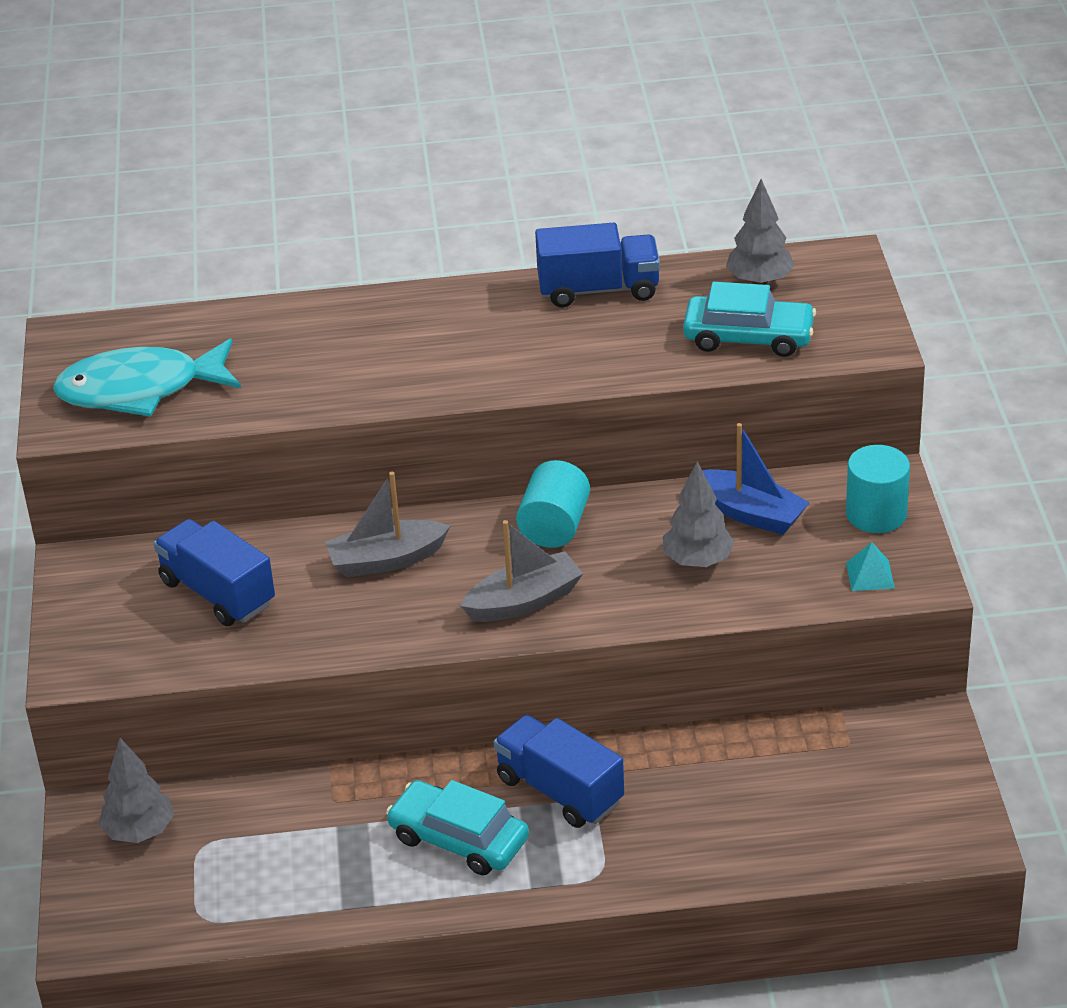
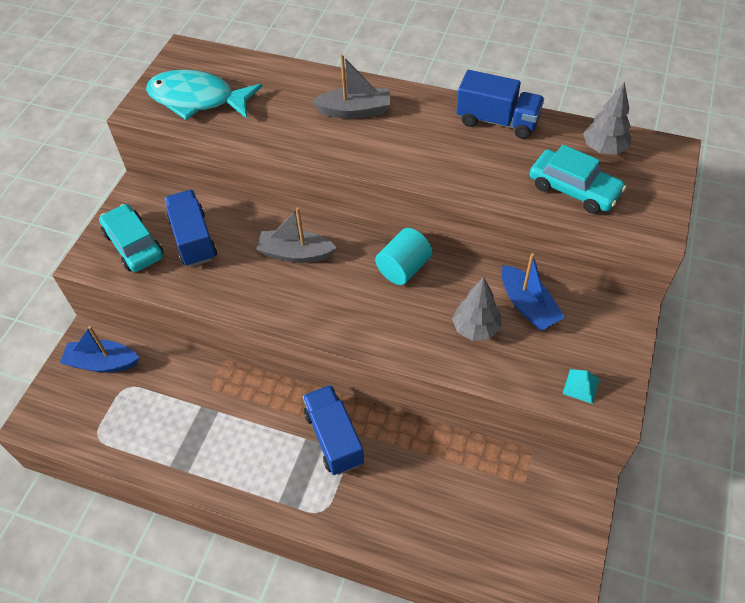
camera: 25 degrees right, 15 degrees up
grey tree [99,738,174,843] -> blue boat [60,326,139,373]
turquoise car [386,780,529,875] -> turquoise car moved to [99,204,163,272]
grey boat [461,520,584,622] -> grey boat moved to [312,54,391,119]
turquoise cylinder [846,445,910,533] -> none

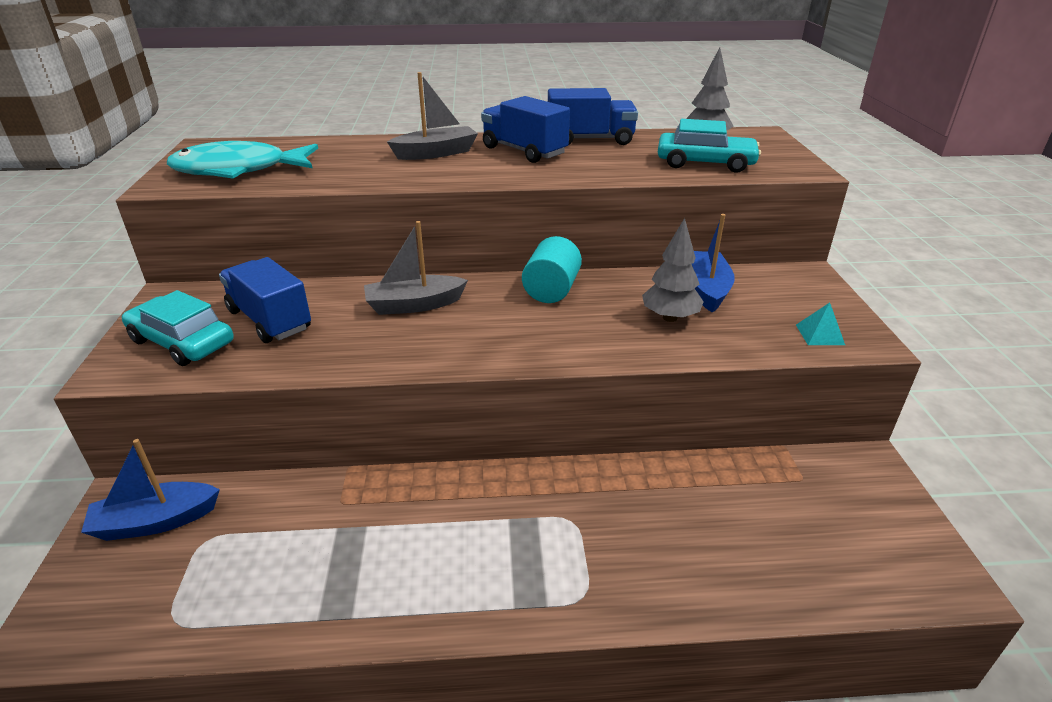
camera: 25 degrees left, 20 degrees down
blue truck [303,385,364,475] -> blue truck moved to [481,96,570,163]
blue boat [501,253,565,331] -> blue boat turned 120 degrees counterclockwise [692,214,735,313]

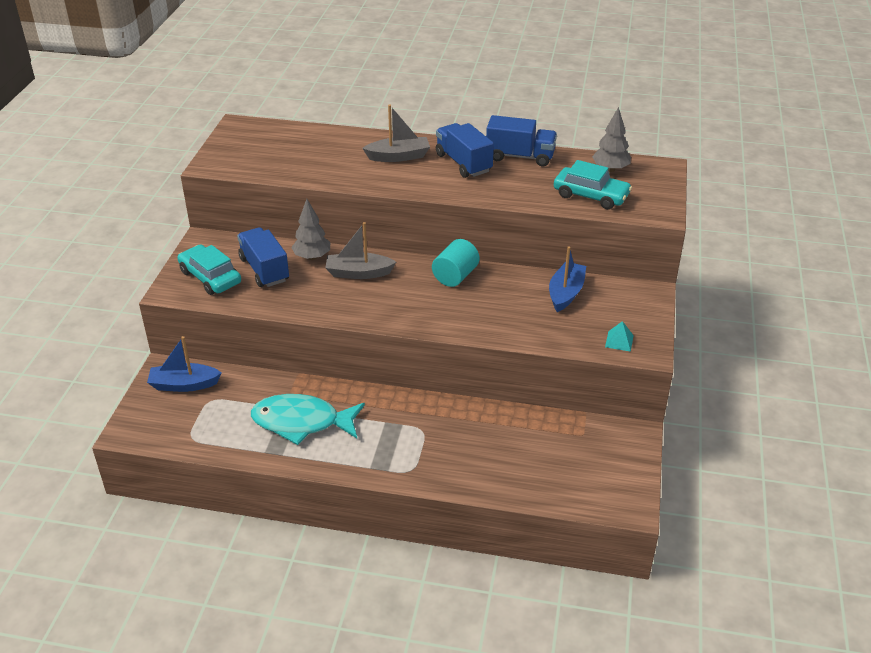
camera: 15 degrees right, 5 degrees up
turquoise fish [167,141,318,178] -> turquoise fish moved to [251,394,365,445]
grey tree [642,218,704,322] -> grey tree moved to [291,199,330,260]

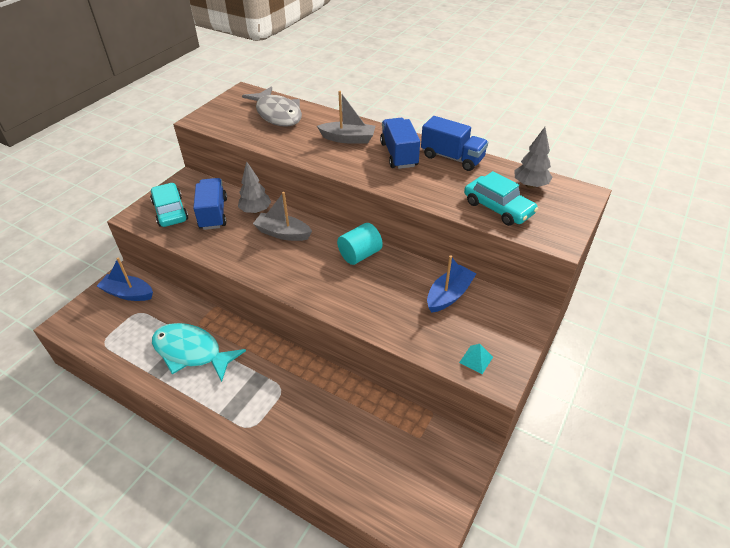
camera: 20 degrees right, 5 degrees up
none -> grey fish [242,86,302,127]

